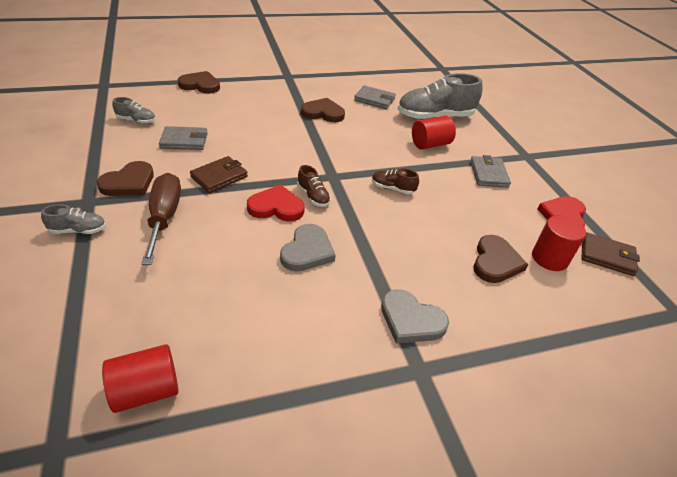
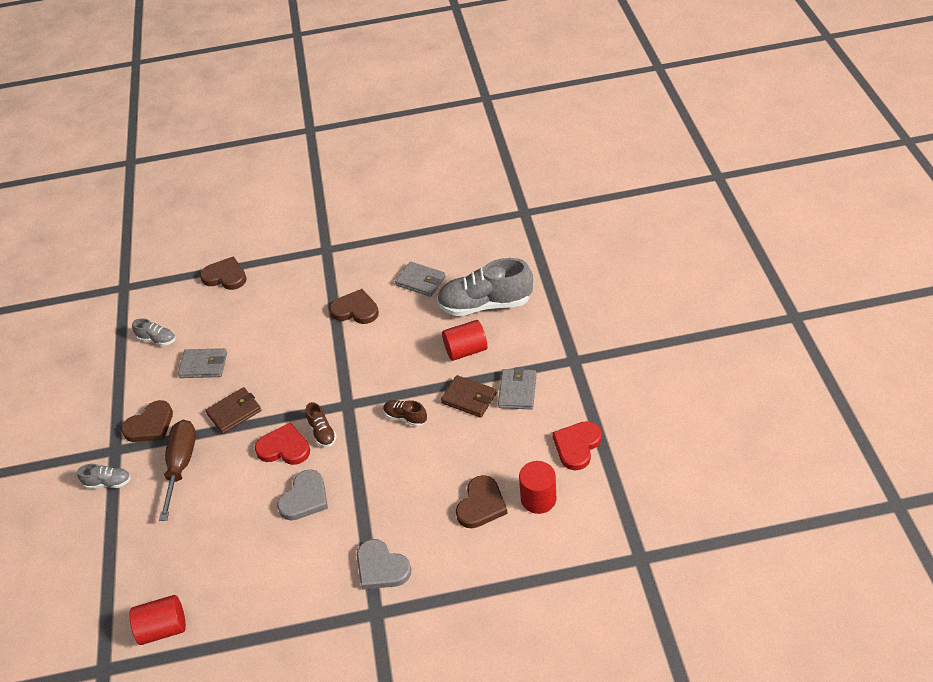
camera: 15 degrees right, 5 degrees up
brown wallet [581,232,640,276] -> brown wallet moved to [441,375,497,418]

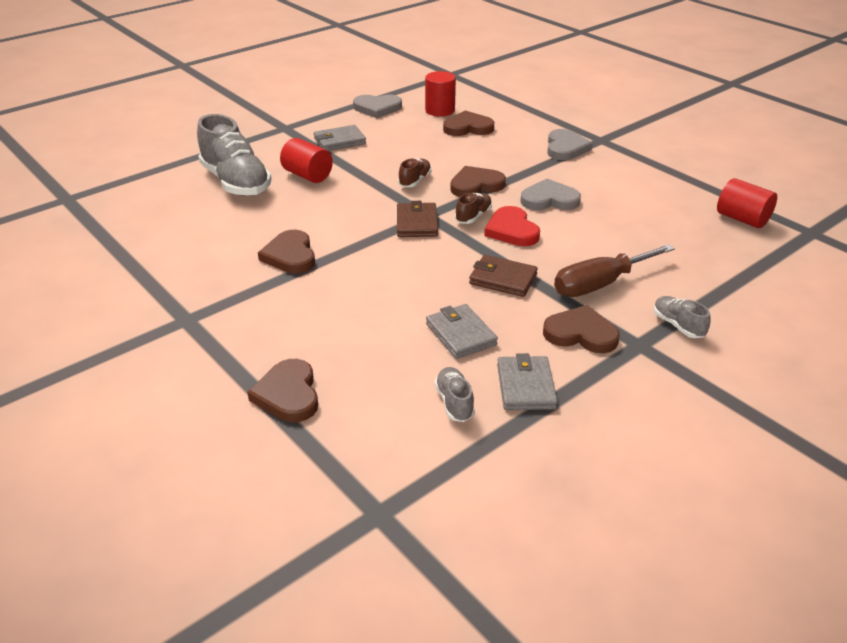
camera: 125 degrees left, 10 degrees down
brown shoe [383,400,427,427] -> brown shoe turned 150 degrees counterclockwise [398,158,431,187]
grey wallet [395,262,446,297] -> grey wallet moved to [497,353,558,410]
brown wallet [441,375,497,418] -> brown wallet moved to [397,201,438,237]
red heart [552,421,602,470] -> grey heart [353,94,402,118]
none -> brown heart [450,166,506,197]

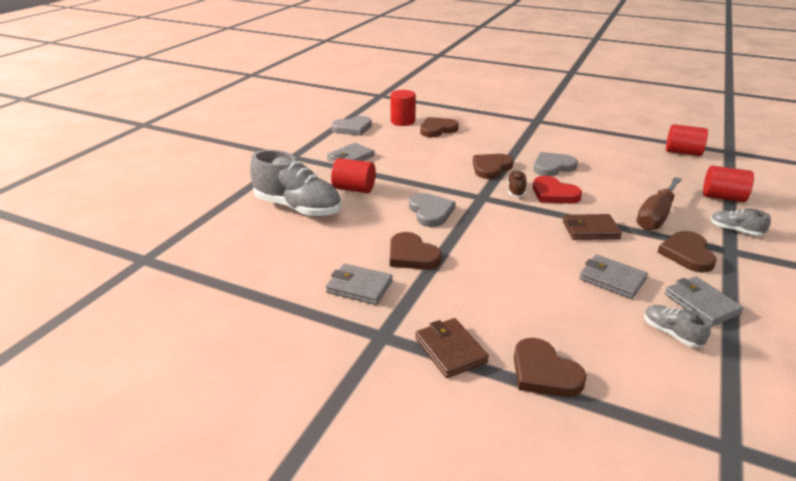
camera: 25 degrees left, 5 degrees down
brown wallet [397,201,438,237] -> brown wallet moved to [415,318,489,378]
brown shoe [398,158,431,187] -> none
brown heart [543,305,620,353] -> brown heart turned 75 degrees counterclockwise [658,231,717,272]
grey heart [547,129,593,160] -> grey heart moved to [409,193,455,227]
none -> grey wallet [326,263,393,305]
none -> red cylinder [703,166,754,202]

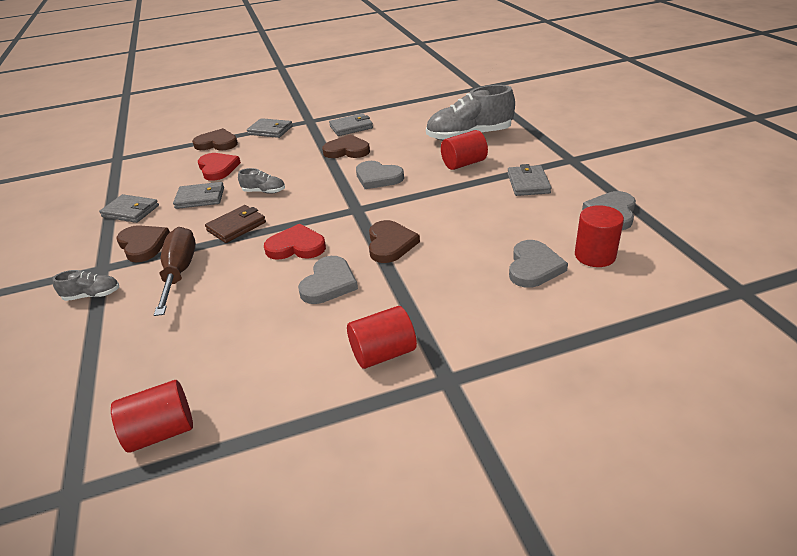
camera: 140 degrees right, 5 degrees up
brown wallet [415,318,489,378] -> grey wallet [247,118,293,138]
brown heart [420,117,459,137] -> grey heart [509,240,568,288]
brown shoe [507,170,527,197] -> none
grey shoe [644,305,711,348] -> grey shoe moved to [238,168,285,194]
red cylinder [703,166,754,202] -> red cylinder moved to [347,306,417,369]
none -> red heart [198,153,241,181]

